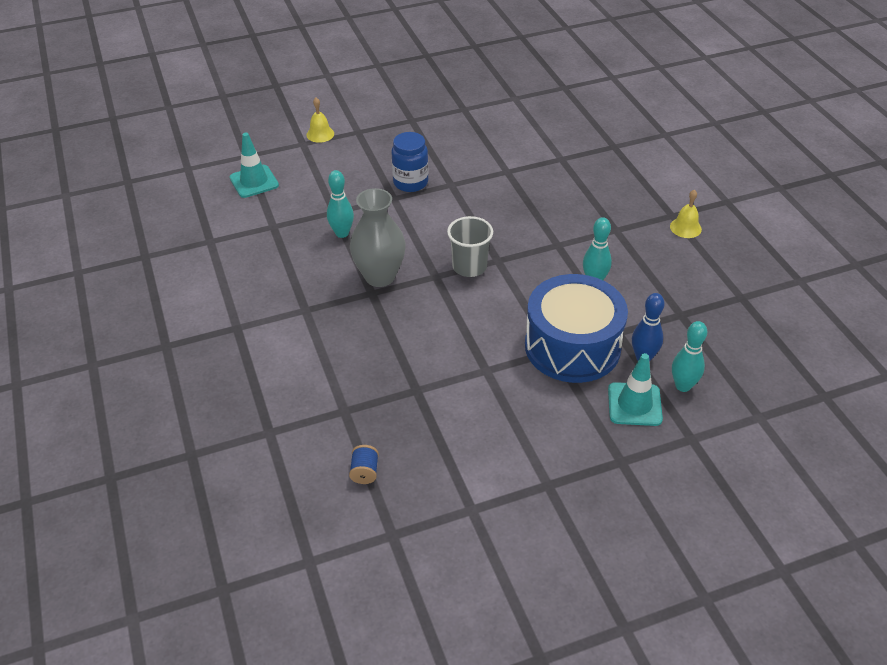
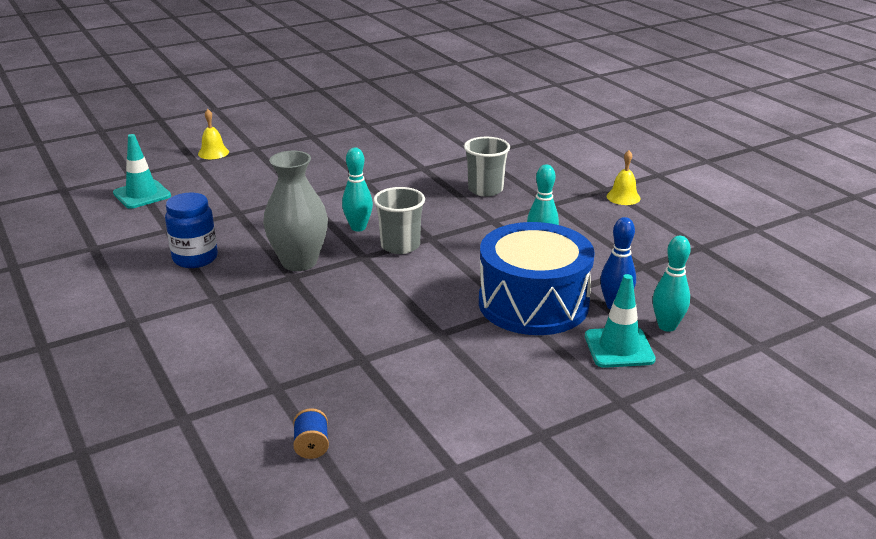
camera: 10 degrees left, 15 degrees down
turquoise bowling pin [327,170,354,238] -> turquoise bowling pin moved to [342,148,373,232]
blue jar [391,132,429,192] -> blue jar moved to [165,193,218,268]
none -> grey cup [464,137,510,196]

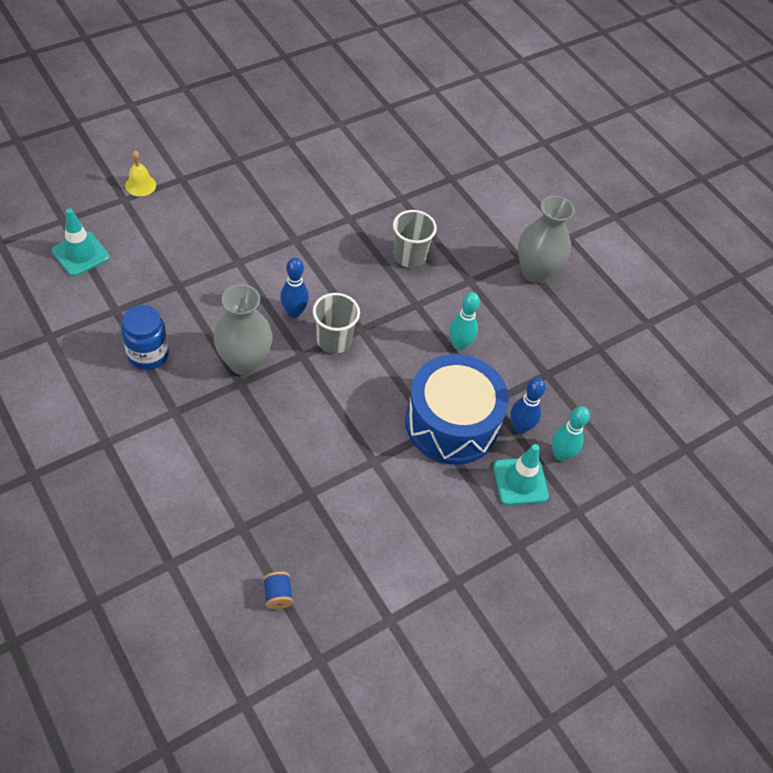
camera: 10 degrees left, 25 degrees up
turquoise bowling pin [342,148,373,232] -> blue bowling pin [280,258,309,318]
yellow bell [607,150,641,205] -> grey vase [518,195,575,283]

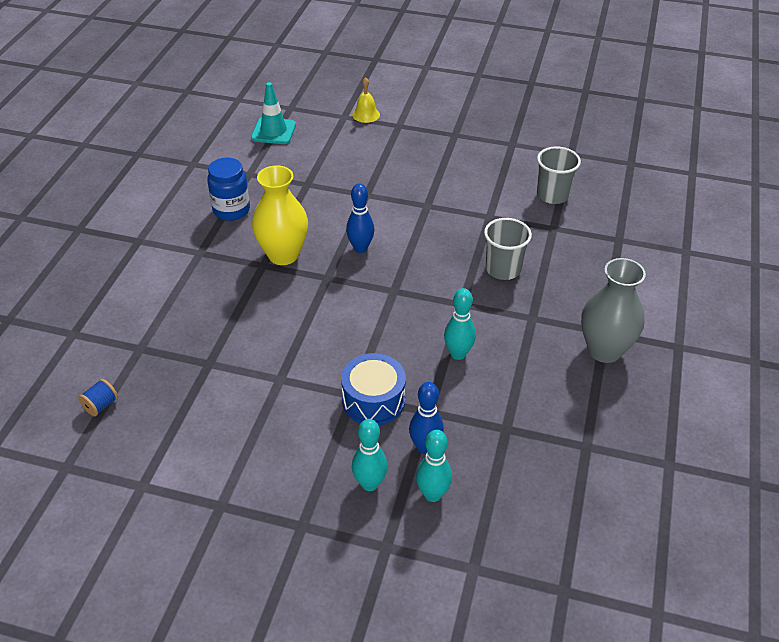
camera: 55 degrees right, 10 degrees down
grey vase [214,284,273,375] -> yellow vase [252,165,308,265]
grey cup [313,293,360,354] -> grey cup moved to [537,146,581,204]
blue drum [405,354,509,465] -> blue drum [341,353,406,425], size x0.61
turquoise traffic cone [493,444,549,505] -> turquoise bowling pin [352,419,388,491]

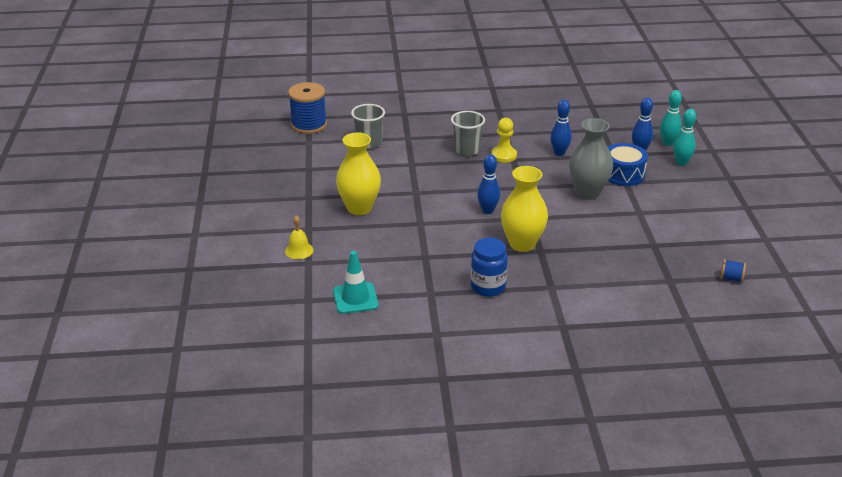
camera: 110 degrees left, 10 degrees down
turquoise bowling pin [444,288,476,360] -> blue bowling pin [550,99,572,156]
grey vase [581,258,646,363] -> grey vase moved to [569,118,613,200]
none -> blue spool [288,82,327,134]
none -> yellow vase [336,132,381,215]
none -> yellow pawn [491,118,517,163]

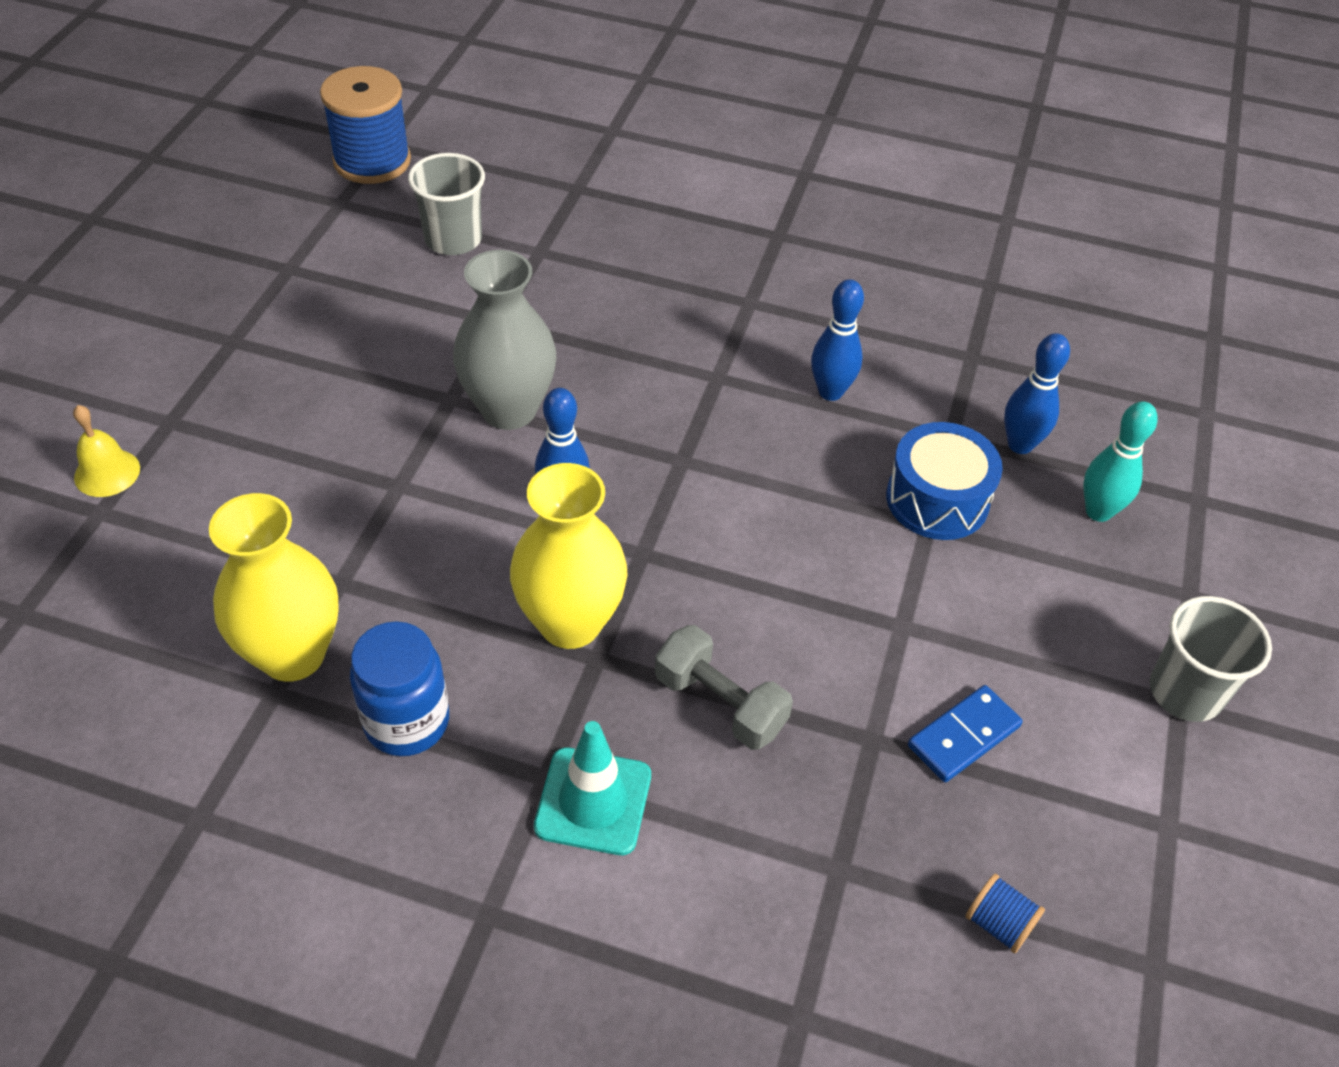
camera: 20 degrees right, 15 degrees up
turquoise traffic cone [333,251,379,314] -> turquoise traffic cone moved to [534,721,651,855]
yellow vase [336,132,381,215] -> yellow vase moved to [209,493,339,682]
grey cup [451,111,485,156] -> grey cup moved to [1150,596,1272,722]
yellow pawn [491,118,517,163] -> none
grey vase [569,118,613,200] -> grey vase moved to [453,250,556,430]
turquoise bowling pin [660,90,682,146] -> none
none -> grey dumbbell [655,625,793,750]
none -> blue domino [908,685,1023,782]

